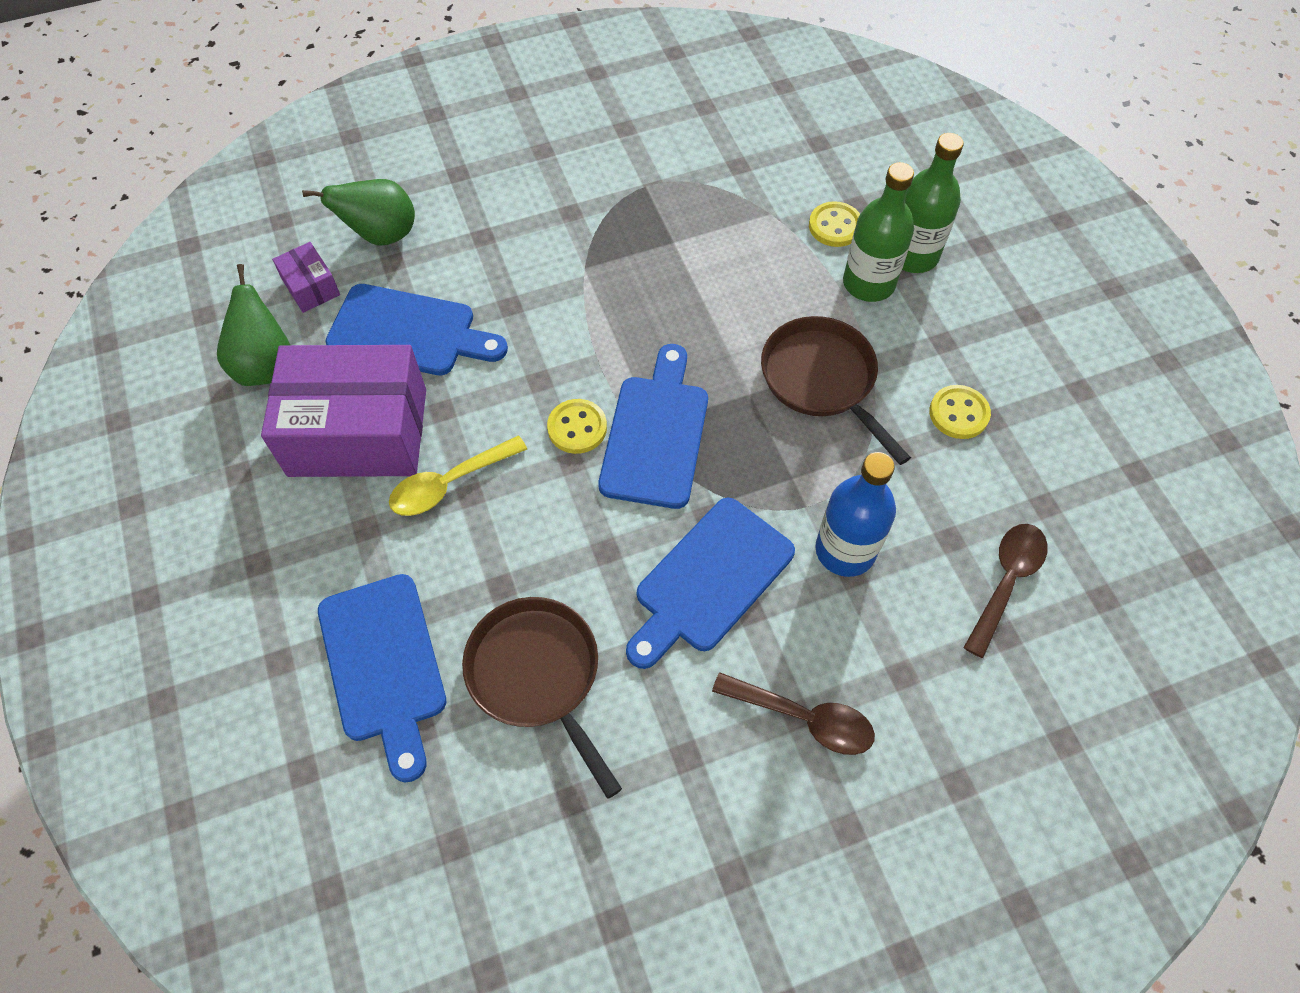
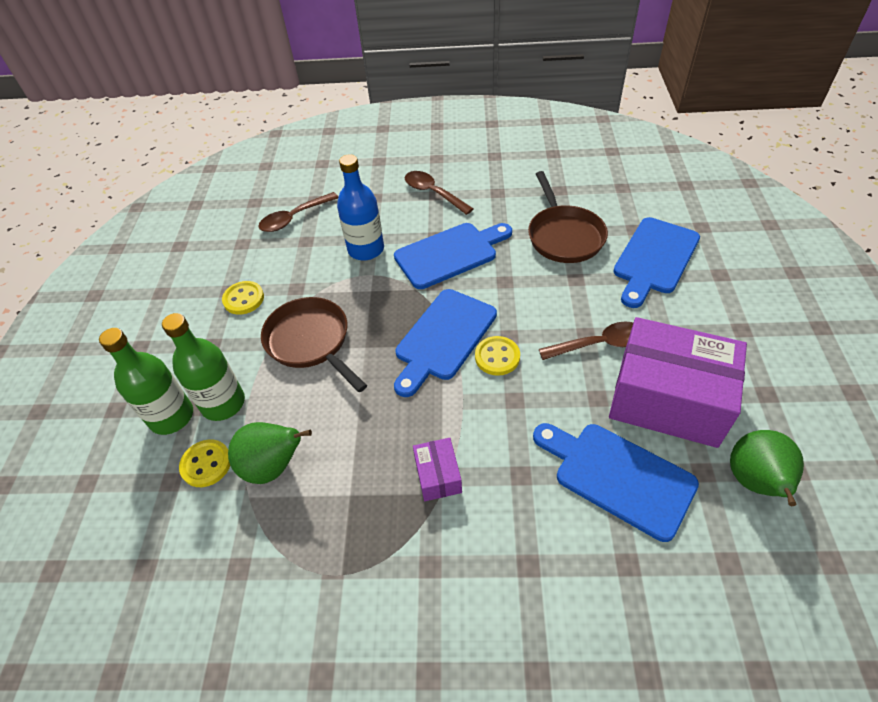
camera: 155 degrees left, 10 degrees down
purple box [272,242,340,313] -> purple box moved to [413,438,462,501]
green pear [302,179,415,246] -> green pear moved to [228,422,312,484]
blue cutting board [318,574,446,783] -> blue cutting board turned 150 degrees counterclockwise [613,217,700,308]
yellow spoon [389,436,527,516] -> brown spoon [539,322,633,360]
brown pan [761,316,911,465] -> brown pan turned 150 degrees clockwise [261,297,367,392]

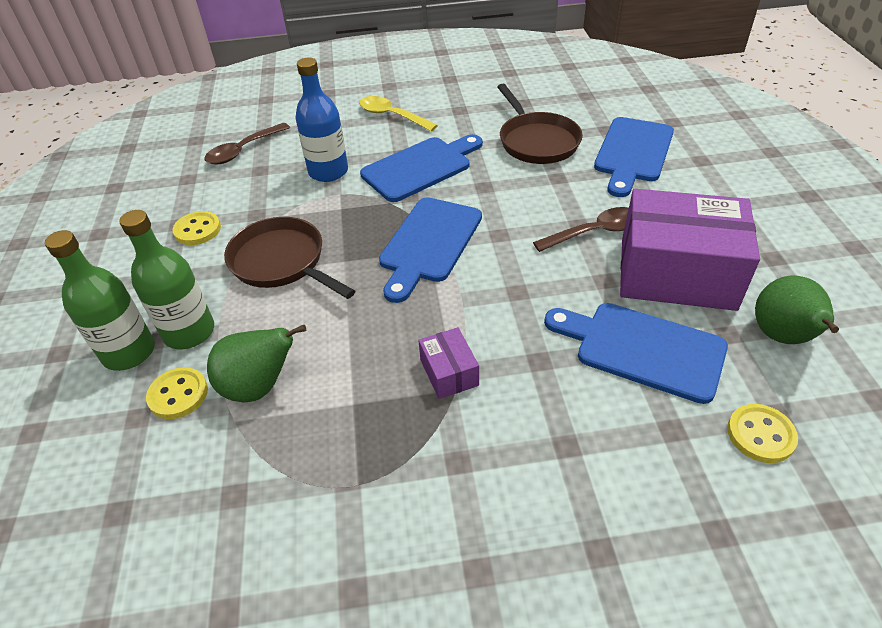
camera: 10 degrees left, 5 degrees down
brown spoon [405,171,474,215] -> yellow spoon [359,96,438,131]
yellow button [475,336,520,376] -> yellow button moved to [727,404,798,463]

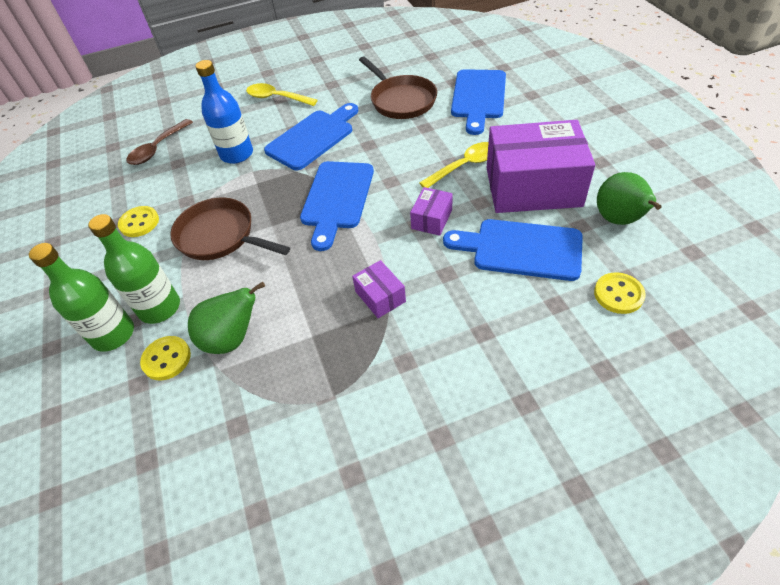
camera: 10 degrees left, 5 degrees up
brown spoon [533,207,629,252] -> yellow spoon [419,142,489,188]
none -> purple box [410,187,453,236]

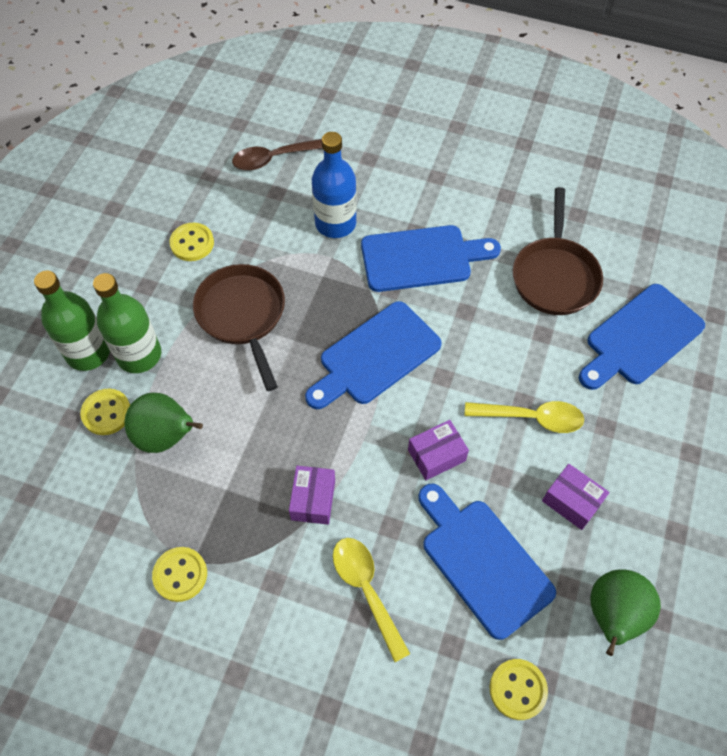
camera: 35 degrees right, 10 degrees up
yellow spoon [246,83,318,106] -> yellow spoon moved to [333,538,410,662]
purple box [487,120,595,213] -> purple box [542,464,610,530], size x0.43
none -> yellow button [152,547,207,602]

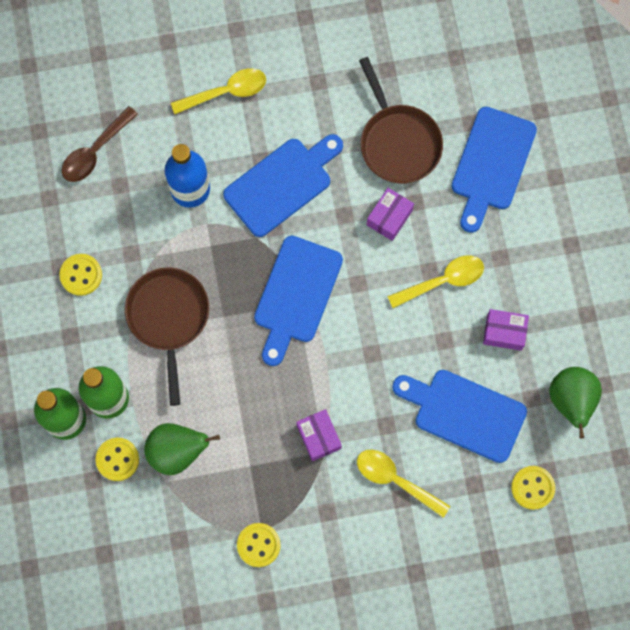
camera: 30 degrees left, 15 degrees up
brown pan [193,264,285,391] -> brown pan turned 45 degrees clockwise [125,268,209,406]
purple box [408,420,469,480] -> purple box moved to [367,188,414,241]
none -> yellow spoon [171,68,266,114]

